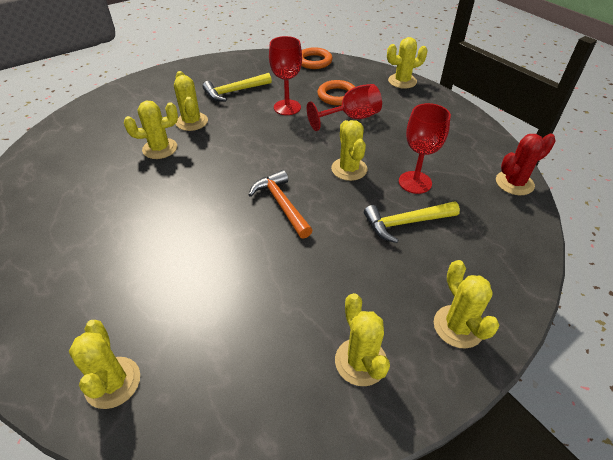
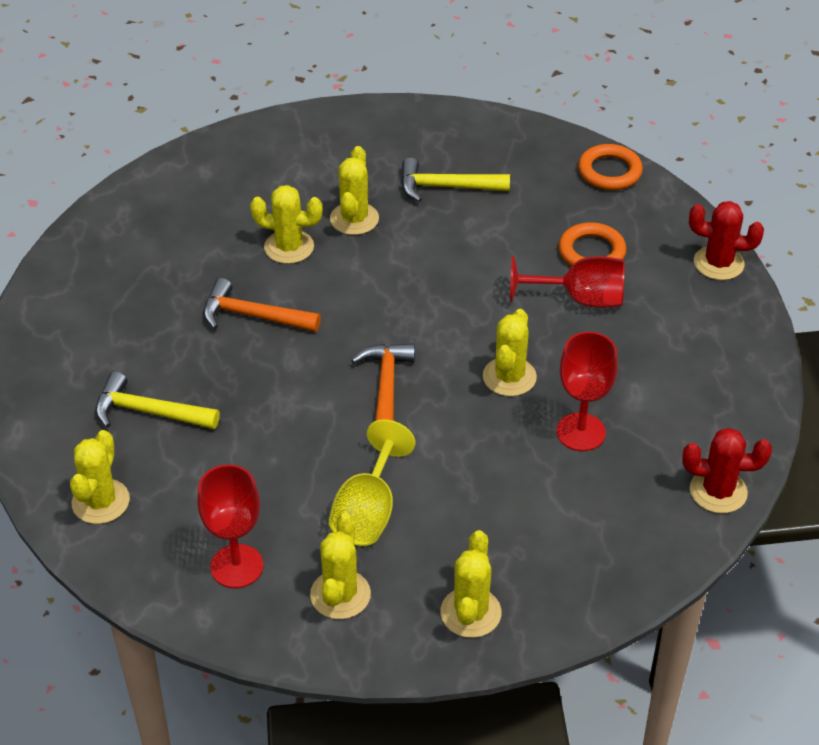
camera: 30 degrees right, 0 degrees up
red goblet [269,36,302,115] -> red goblet moved to [197,464,263,588]
yellow hammer [364,201,460,243] -> yellow hammer moved to [95,371,220,429]
yellow cactus [387,37,428,89] -> red cactus [689,201,764,280]
none -> orange hammer [203,278,321,332]
none -> yellow goblet [329,419,415,546]

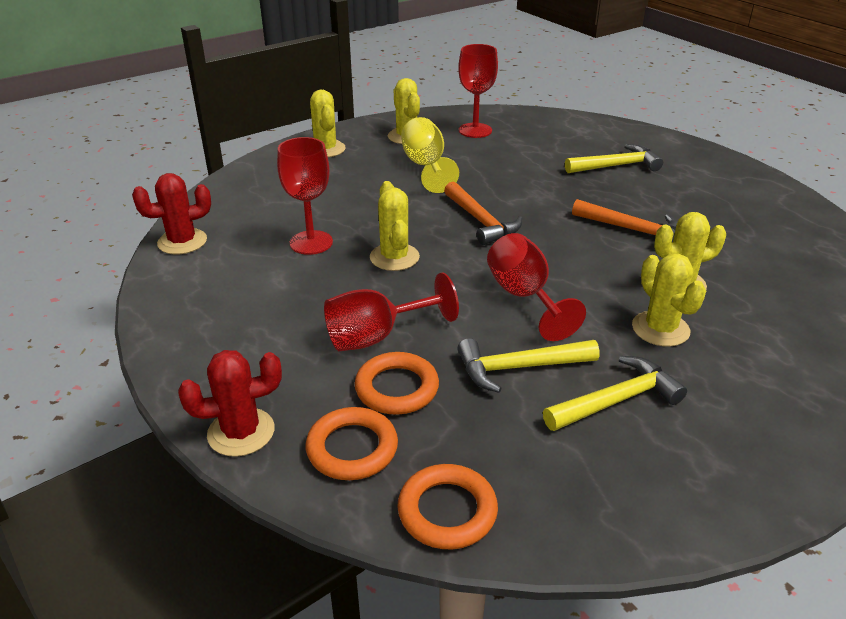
camera: 150 degrees right, 10 degrees down
yellow cactus [70,430,130,524] -> none
orange hammer [203,278,321,332] -> orange hammer turned 45 degrees clockwise [572,199,678,244]
none -> orange ring [306,407,398,480]
none -> yellow hammer [457,338,600,393]
none -> red goblet [487,233,586,341]

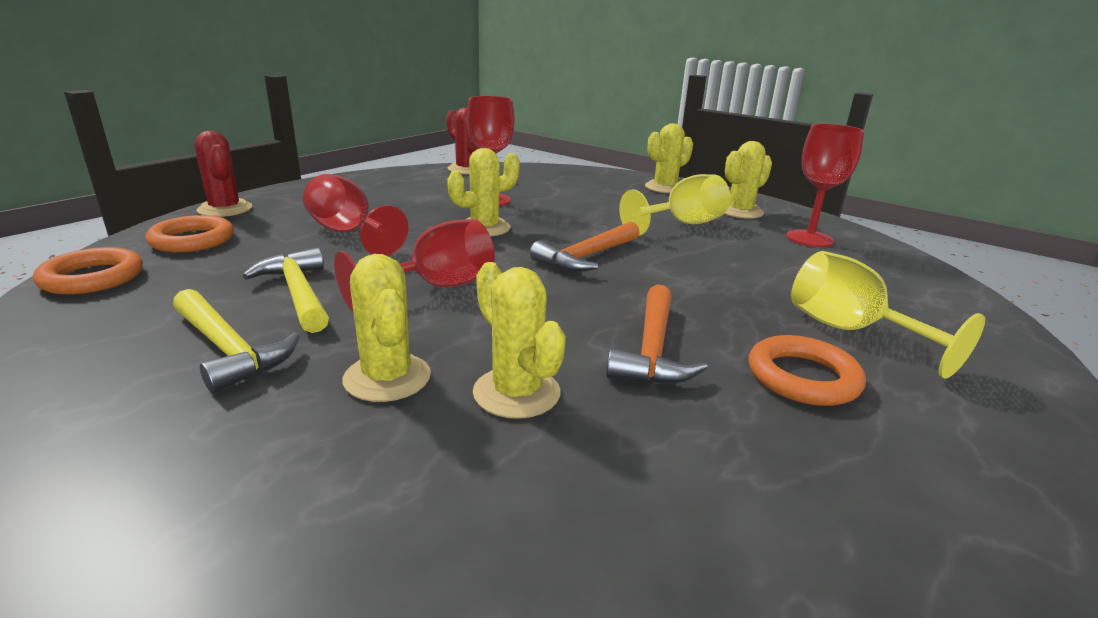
camera: 70 degrees right, 10 degrees down
orange ring [355,352,439,415] -> orange ring moved to [749,335,866,406]
yellow hammer [565,144,663,173] -> yellow goblet [791,251,985,379]
yellow cactus [632,254,706,347] -> yellow cactus turned 75 degrees counterclockwise [342,254,431,402]

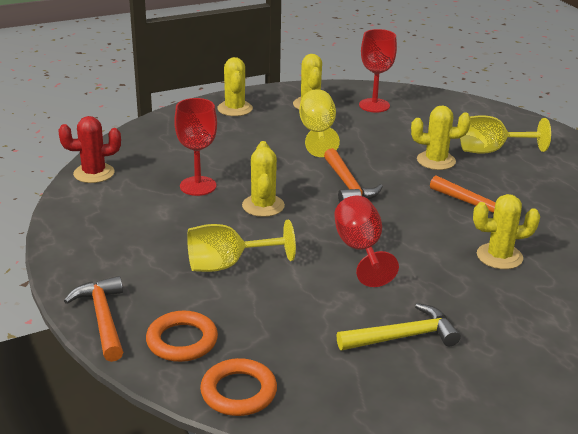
camera: 60 degrees left, 5 degrees up
red cactus [194,131,252,217] -> orange hammer [64,276,123,362]
yellow hammer [242,248,329,333] -> none
red goblet [303,174,408,256] -> yellow goblet [187,220,296,272]
yellow cactus [342,254,431,402] -> yellow cactus moved to [411,105,471,170]
orange ring [749,335,866,406] -> none

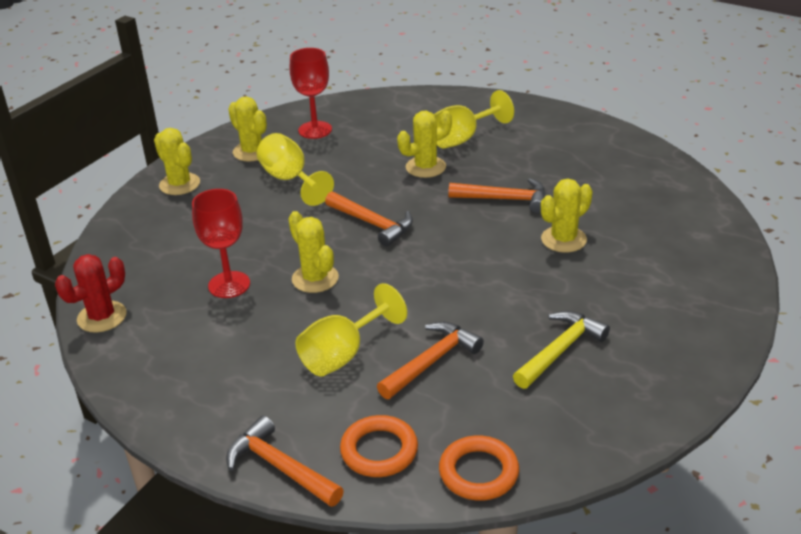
camera: 30 degrees left, 5 degrees up
red goblet [334,195,399,287] -> none
none -> orange hammer [377,322,484,399]

